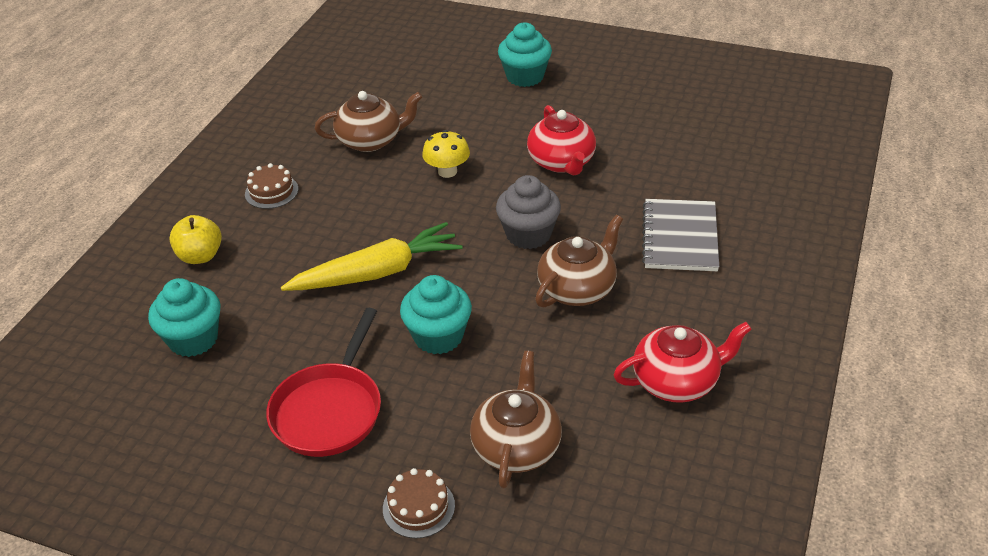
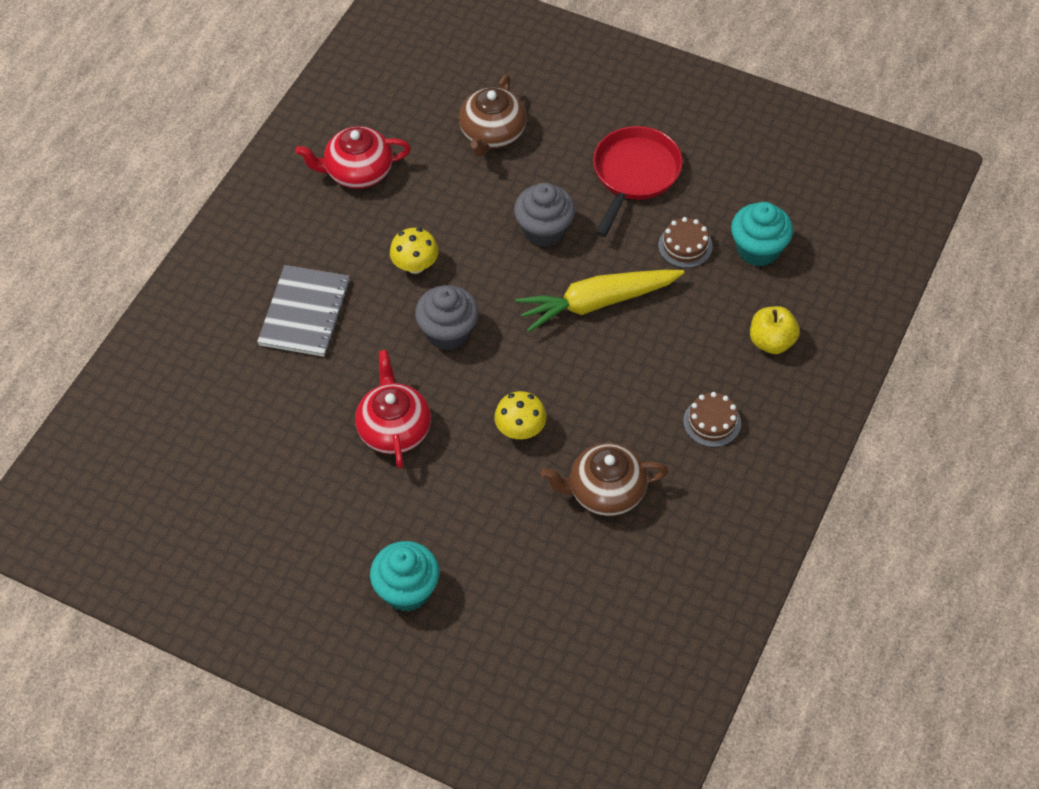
camera: 175 degrees left, 15 degrees up
brown cake [383,468,455,538] -> brown cake moved to [659,217,713,268]
turquoise cupcake [400,275,472,354] -> grey cupcake [514,183,575,247]
brown teapot [535,215,623,308] -> yellow mushroom [390,228,439,274]

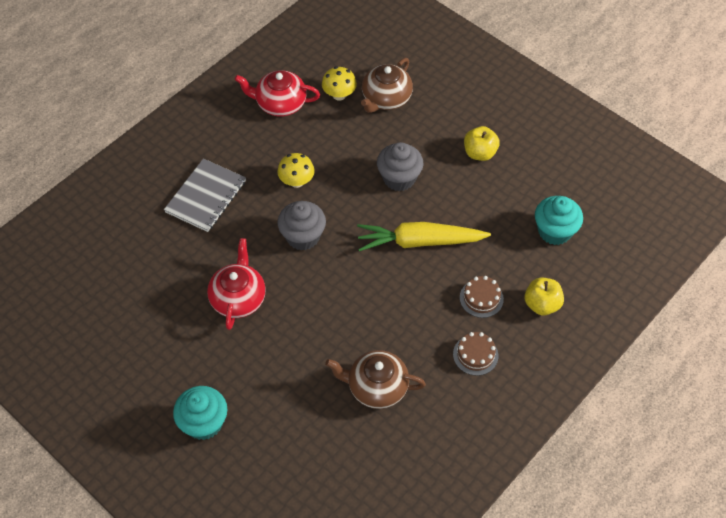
camera: 15 degrees right, 0 degrees up
yellow mushroom [494,391,547,439] -> yellow mushroom moved to [322,66,357,101]
red pan [593,126,683,237] -> yellow apple [464,126,500,161]
brown cake [659,217,713,268] -> brown cake moved to [460,276,504,318]

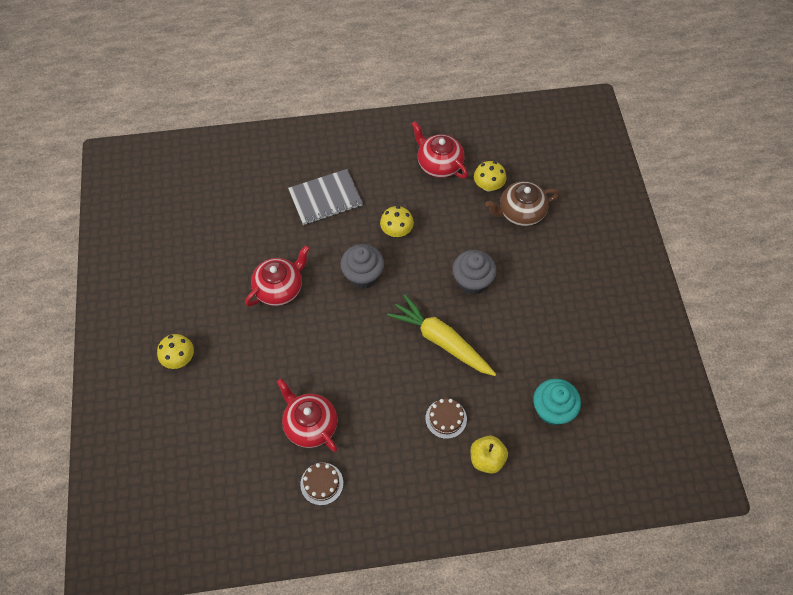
camera: 40 degrees right, 5 degrees up
turquoise cupcake [173,386,228,440] -> yellow mushroom [157,334,194,369]
brown teapot [325,350,426,409] -> red teapot [277,378,338,452]
brown cake [453,332,498,376] -> brown cake moved to [300,463,343,505]
yellow apple [464,126,500,161] -> none

